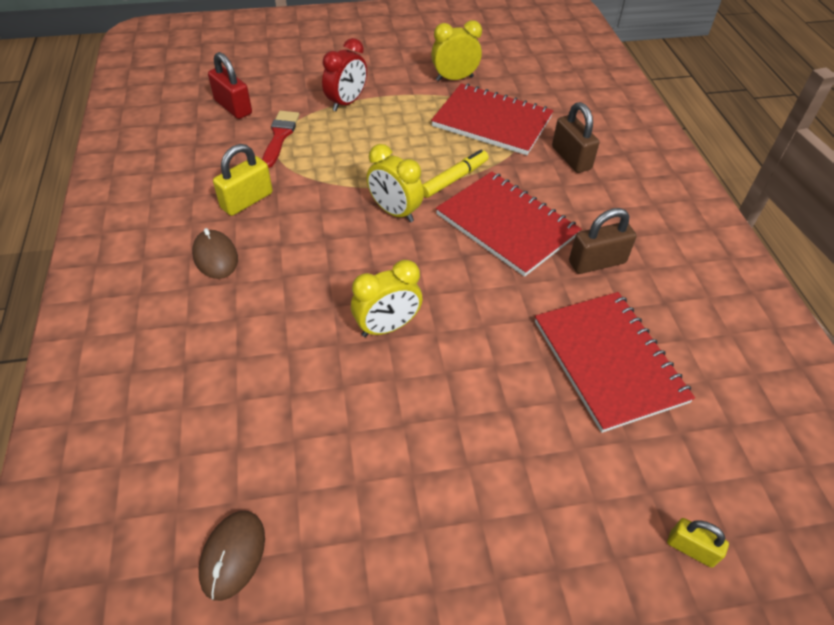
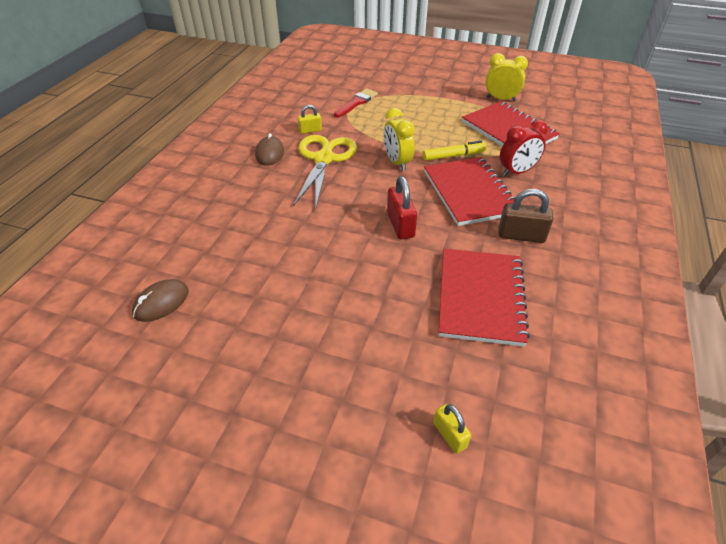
camera: 30 degrees right, 5 degrees down
red padlock [208,52,252,119] -> red padlock moved to [387,176,417,239]
yellow padlock [213,144,273,216] -> yellow padlock [298,105,322,134], size x0.62
red clock [322,38,367,111] -> red clock moved to [500,120,548,176]
yellow clock [351,260,423,337] -> none
brown padlock [552,102,599,173] -> none
none -> yellow scissors [293,135,357,209]

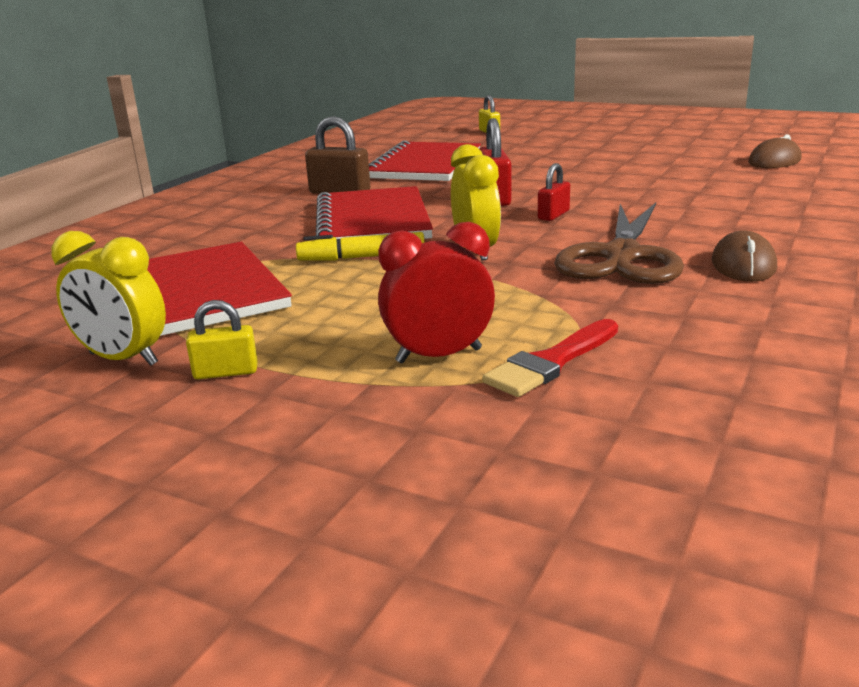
camera: 170 degrees left, 20 degrees down
yellow scissors [293,135,357,209] -> brown scissors [554,203,684,284]
yellow padlock [298,105,322,134] -> yellow padlock moved to [186,300,258,379]
red clock [500,120,548,176] -> red clock moved to [378,222,495,363]
none -> red padlock [538,163,570,221]

